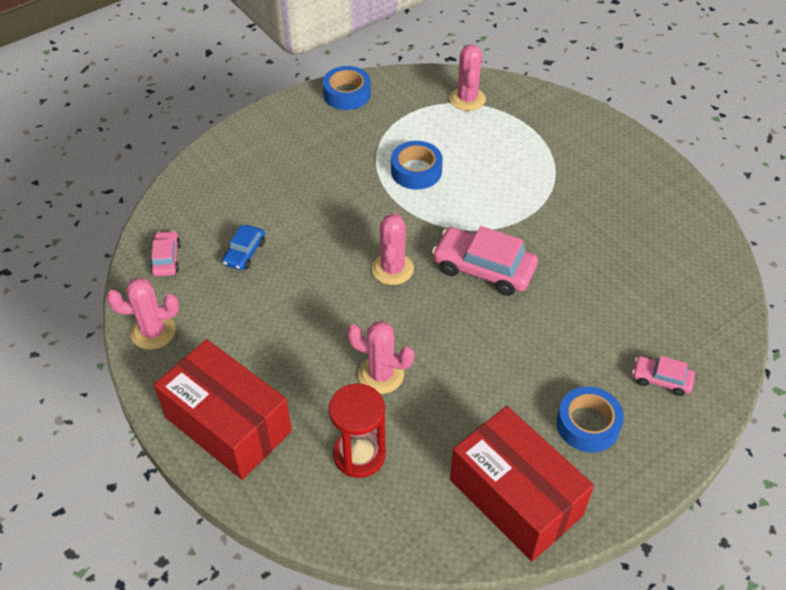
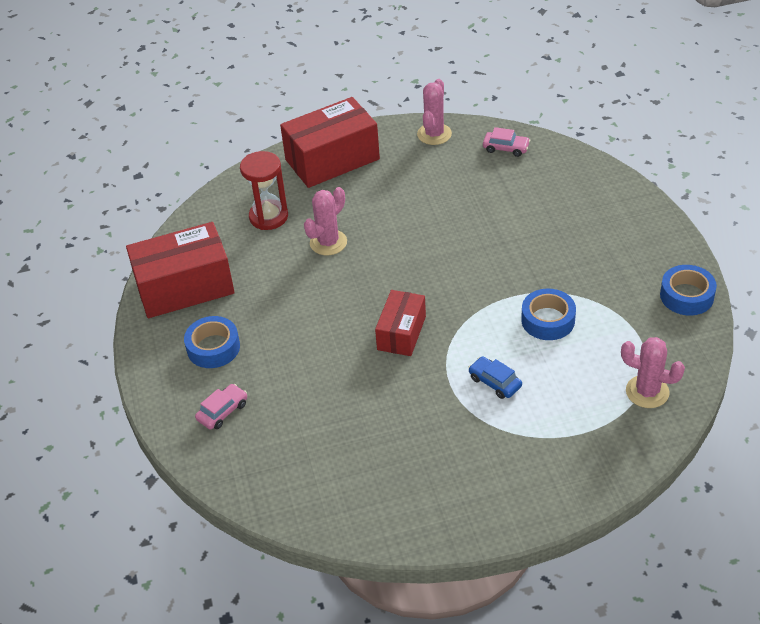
camera: 115 degrees right, 5 degrees down
blue car [222,225,265,270] -> blue car moved to [468,356,522,399]
pink cactus [372,213,414,285] -> none
pink car [432,226,538,296] -> red box [375,290,426,356]

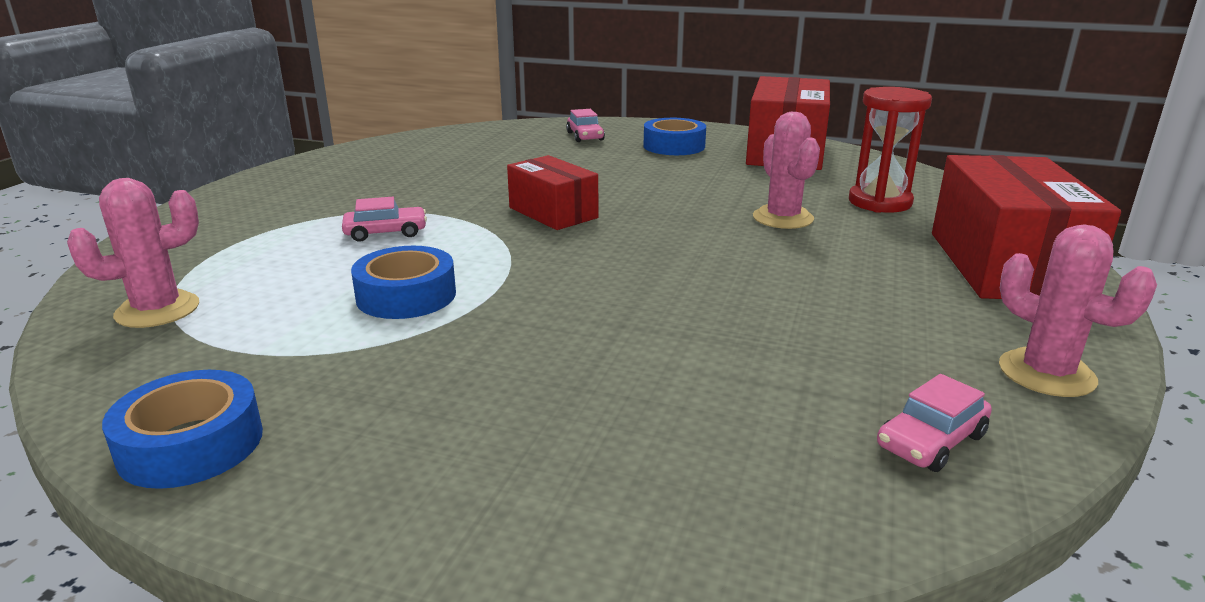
camera: 120 degrees right, 20 degrees down
blue car [468,356,522,399] -> pink car [342,197,427,242]

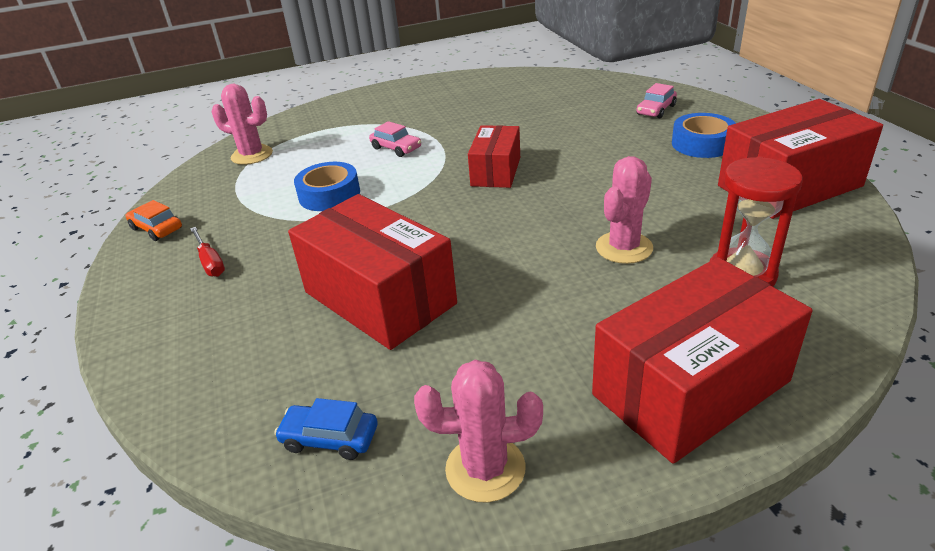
camera: 55 degrees right, 10 degrees up
blue tape [102,370,263,489] -> orange car [125,200,182,241]
pink car [877,374,992,472] -> blue car [274,398,378,460]
pink cactus [999,224,1157,397] -> pink cactus turned 75 degrees clockwise [414,360,543,502]
none -> red screwdriver [190,227,225,277]
none -> red box [288,194,457,350]

